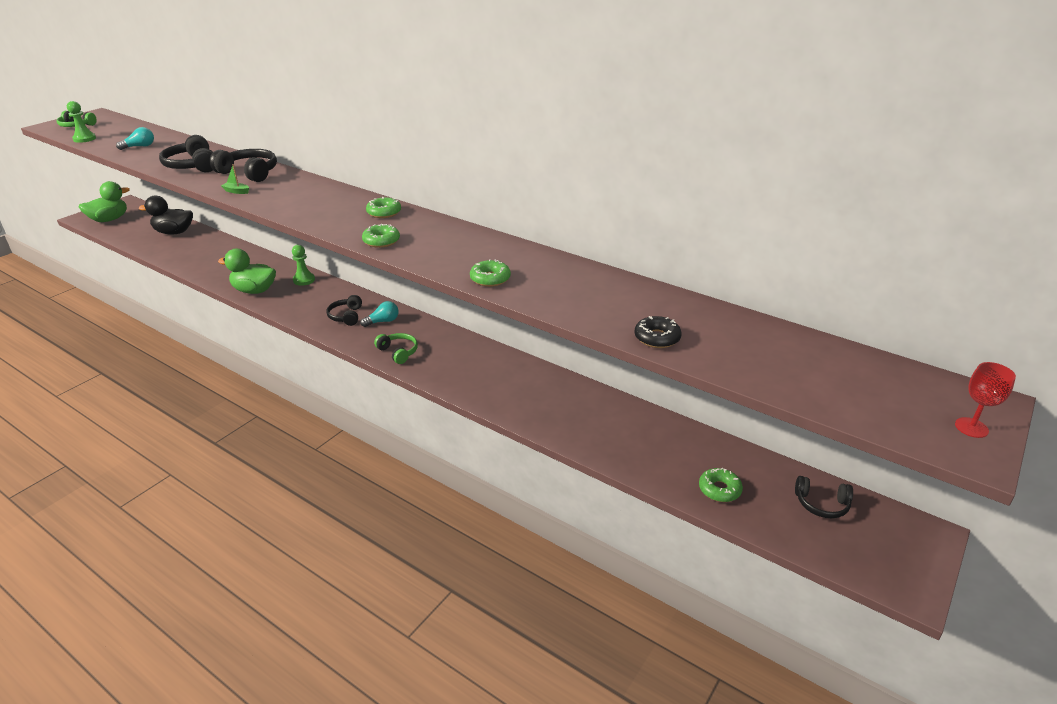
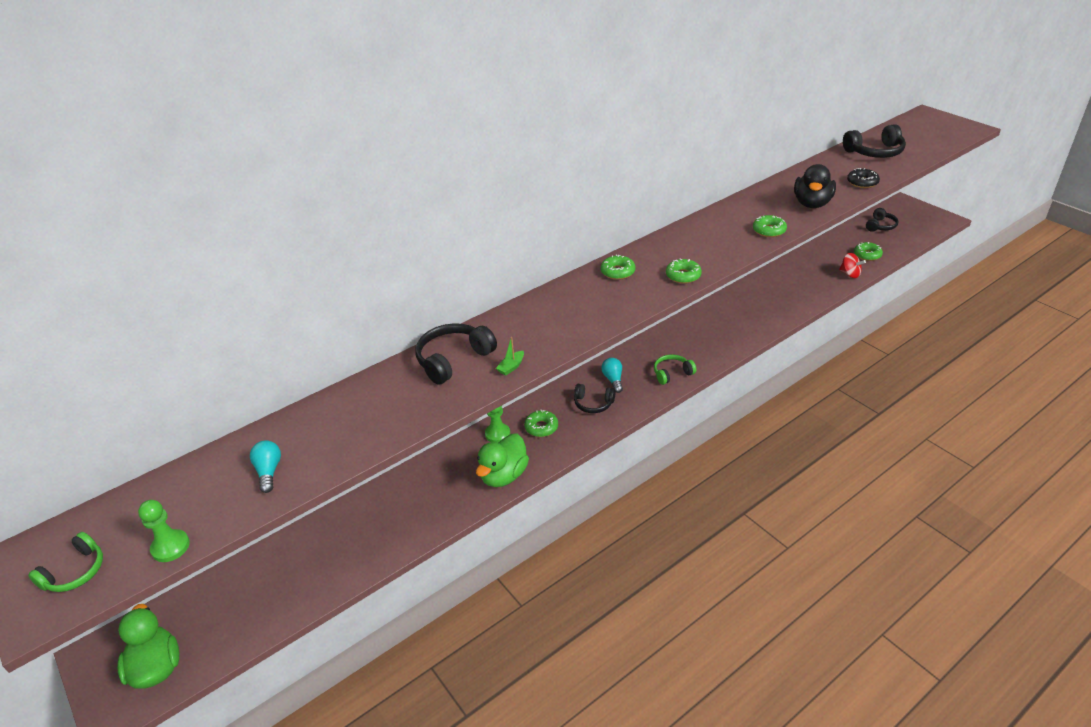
camera: 70 degrees left, 5 degrees up
black duck [139,195,193,235] -> black duck moved to [794,164,836,208]
black headphones [159,135,213,172] -> black headphones moved to [843,124,906,158]
red goblet [955,362,1016,438] -> none
none -> green donut [524,410,558,437]
none -> red spinning top [839,253,866,278]

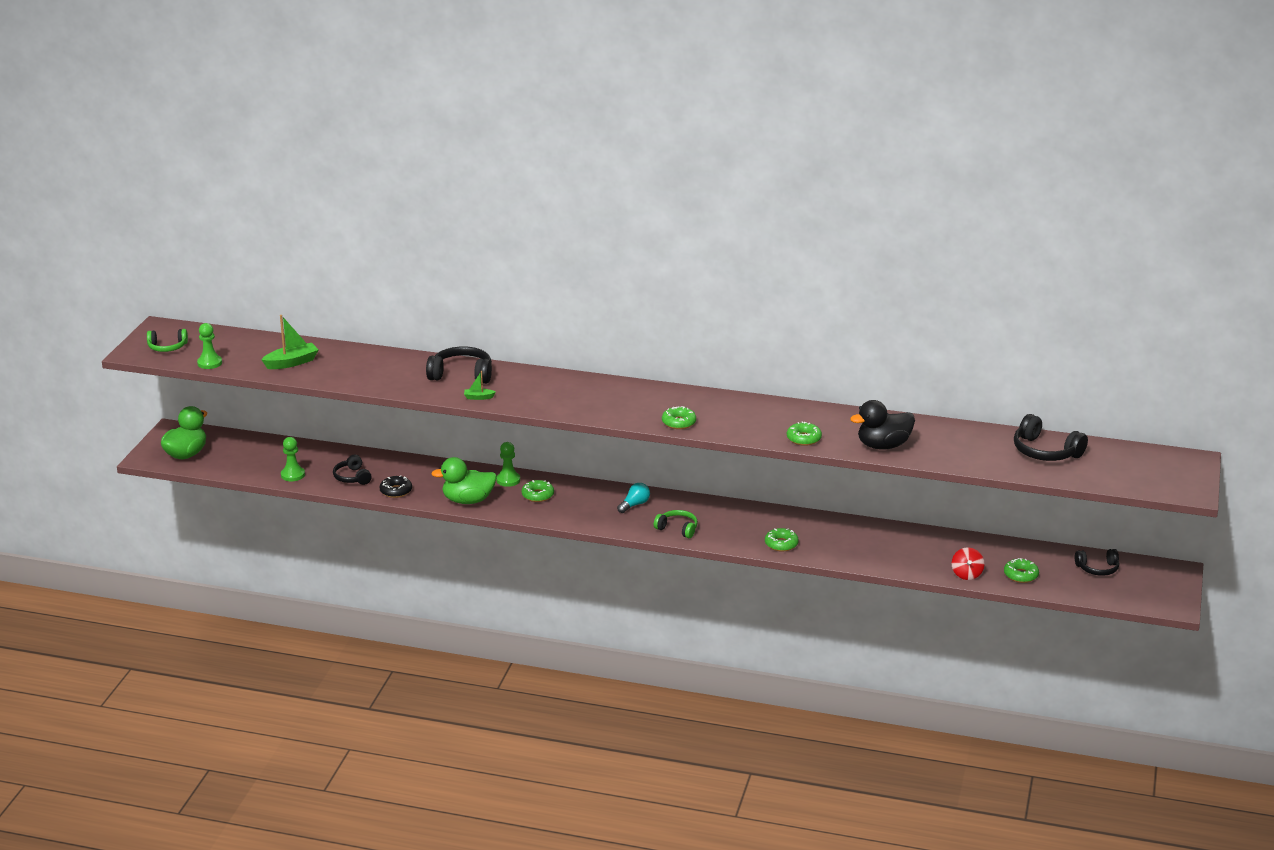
camera: 50 degrees right, 10 degrees down
turquoise light bulb [250,440,281,493] -> green boat [261,315,319,369]
black headphones [574,384,615,413] -> black headphones moved to [333,455,372,485]
green donut [601,254,636,280] -> green donut moved to [765,528,799,552]
black donut [847,168,880,188] -> black donut moved to [379,475,412,498]
none -> green pawn [281,437,305,481]

